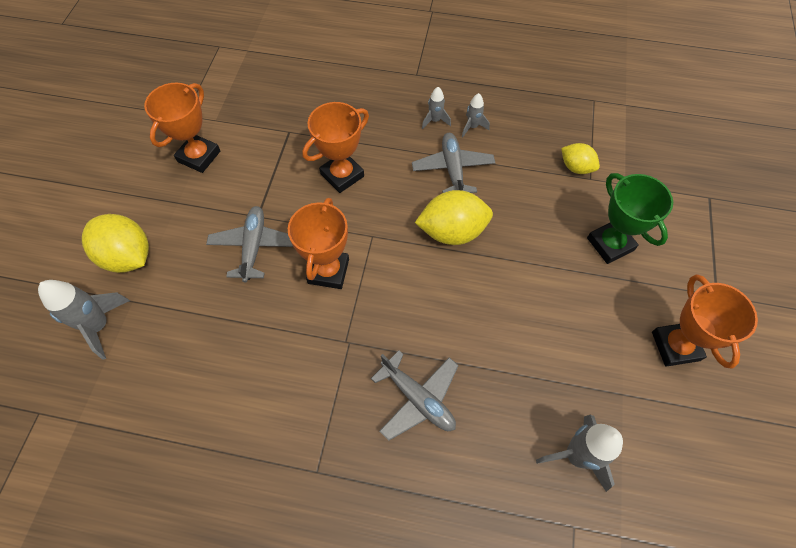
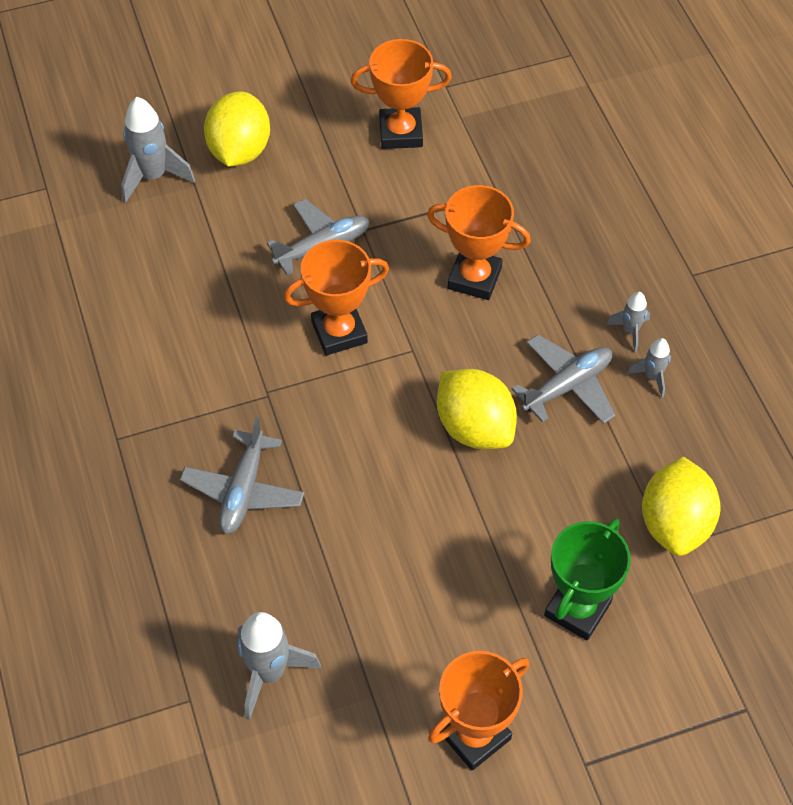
camera: 60 degrees right, 5 degrees down
yellow lemon [561,143,600,174] -> yellow lemon [642,457,721,556], size x1.71

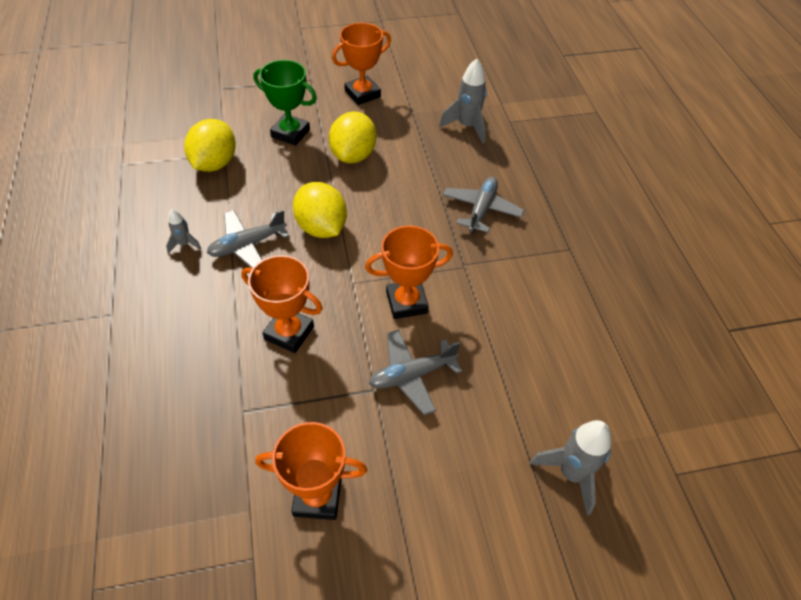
camera: 175 degrees left, 5 degrees down
yellow lemon [204,92,270,166] -> yellow lemon moved to [329,112,376,164]
green trophy [544,519,631,640] -> green trophy turned 75 degrees clockwise [254,60,317,146]
grey rocket [606,292,650,352] -> none

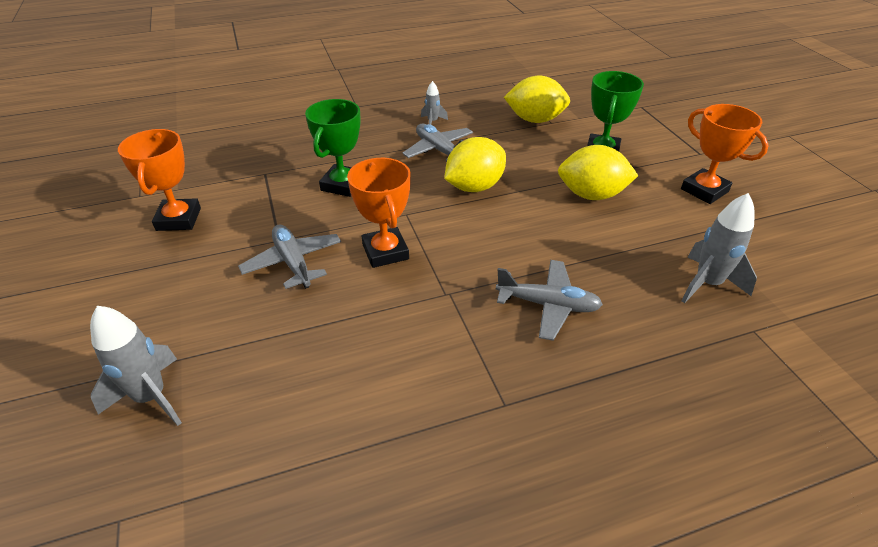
camera: 85 degrees right, 10 degrees down
orange trophy [241,255,323,353] -> green trophy [305,99,361,197]

